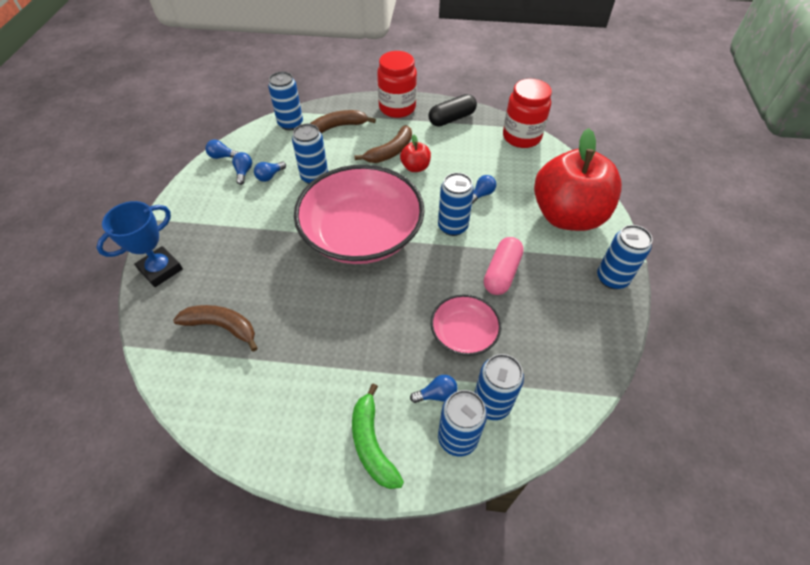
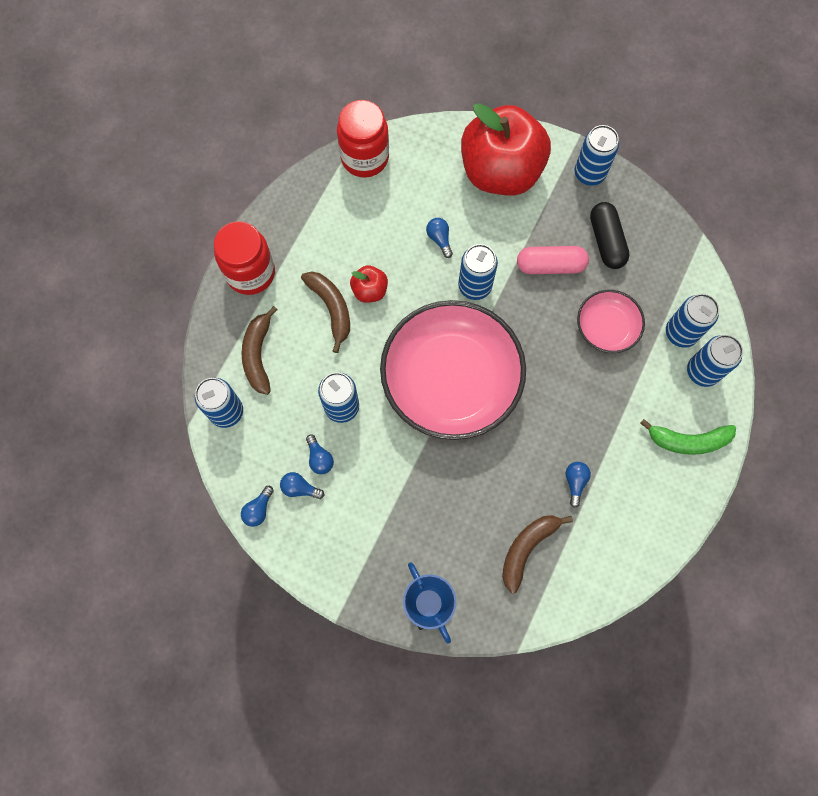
camera: 70 degrees left, 20 degrees up
blue light bulb [410,375,458,403] -> blue light bulb moved to [565,462,591,508]
black capsule [428,94,477,127] -> black capsule moved to [590,202,630,269]
pink capsule [484,237,524,295] -> pink capsule turned 45 degrees counterclockwise [517,246,589,274]

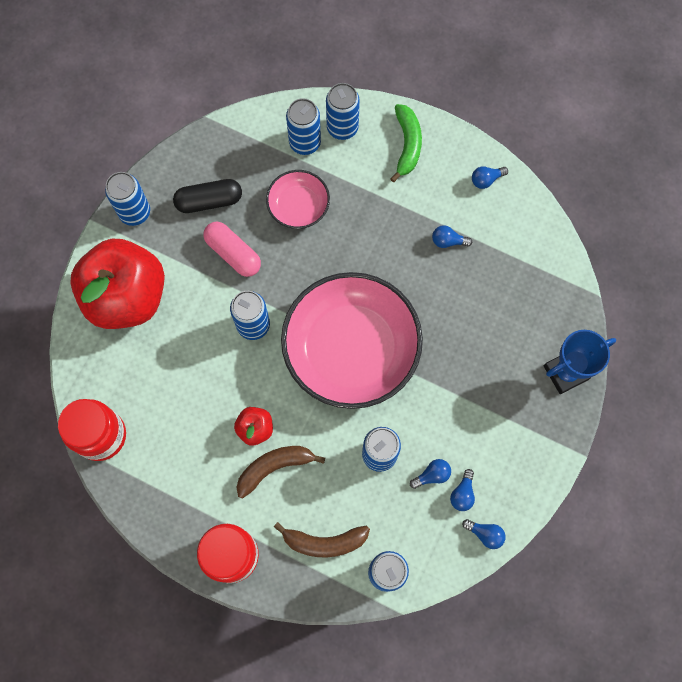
camera: 90 degrees left, 0 degrees up
blue light bulb [426,218,453,258] -> blue light bulb moved to [472,166,508,189]
brown banana [502,515,573,594] -> none
pink capsule [517,246,589,274] -> pink capsule turned 45 degrees counterclockwise [203,222,261,277]

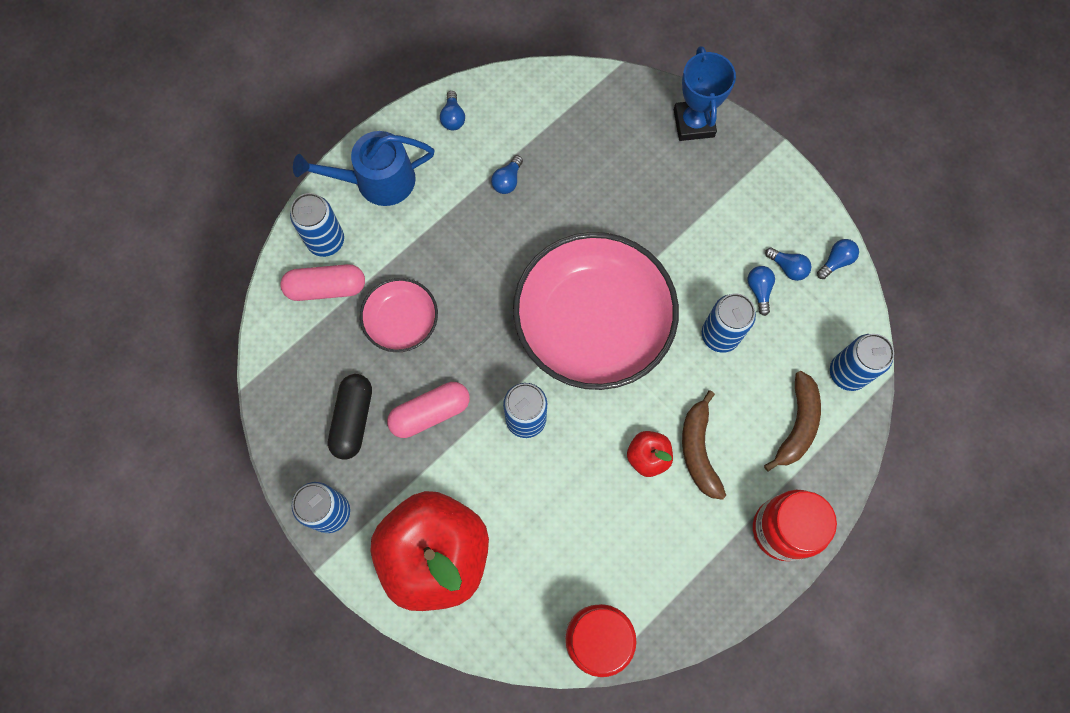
camera: 70 degrees left, 0 degrees up
blue can [286,98,321,155] -> pink capsule [280,264,365,301]
green banana [390,104,422,182] -> blue watering can [293,131,434,206]

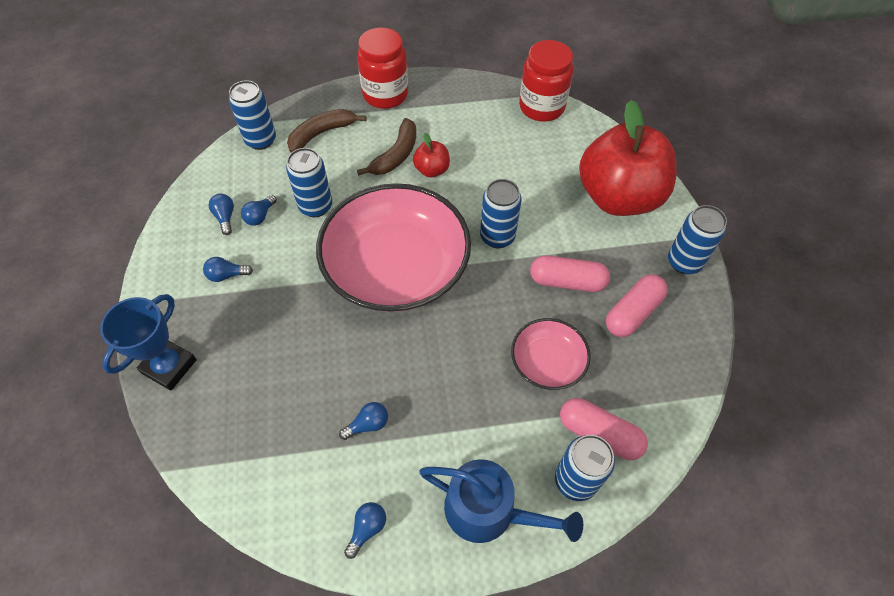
camera: 145 degrees left, 15 degrees down
black capsule [328,374,372,460] -> pink capsule [606,274,668,337]
blue light bulb [817,239,859,279] -> blue light bulb moved to [203,257,253,282]

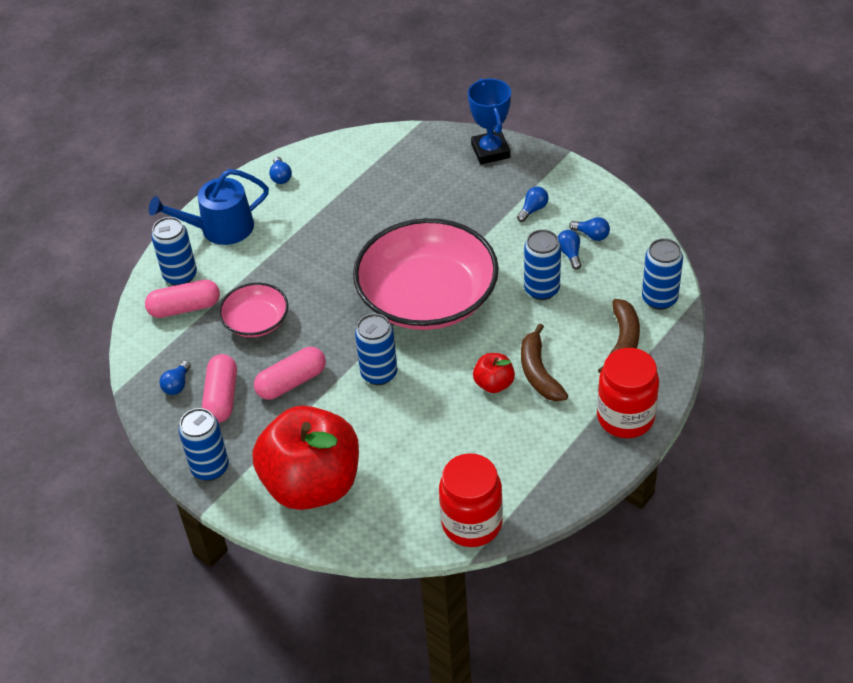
camera: 140 degrees right, 10 degrees down
blue light bulb [339,402,388,440] -> blue light bulb moved to [159,361,191,395]

